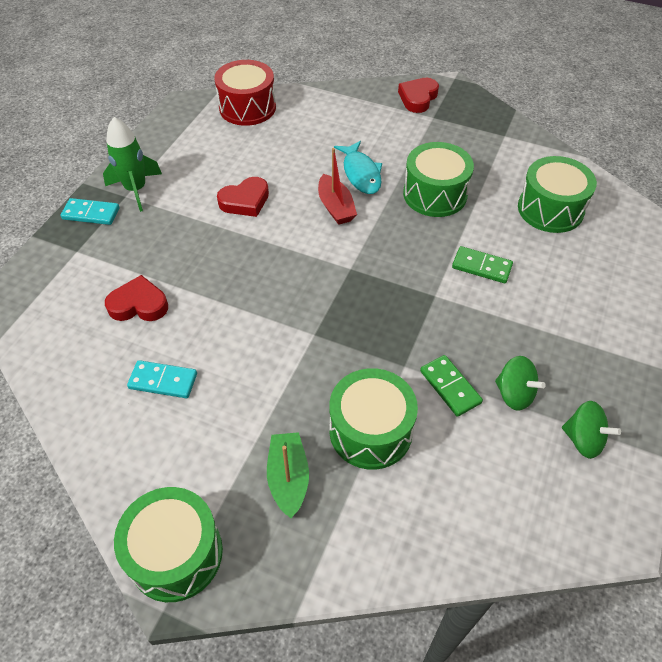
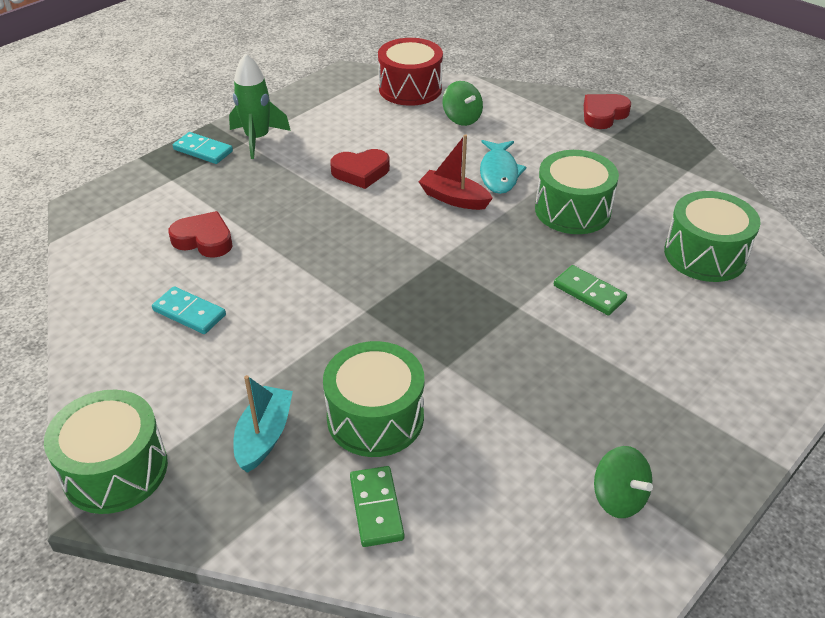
camera: 20 degrees right, 10 degrees down
green boat [267,432,309,518] -> turquoise boat [233,375,293,473]
red boat [318,148,357,225] -> red boat turned 120 degrees clockwise [418,134,493,210]
green domino [420,355,483,417] -> green domino moved to [350,466,404,547]
green spinning top [495,356,546,411] -> green spinning top moved to [443,81,483,126]

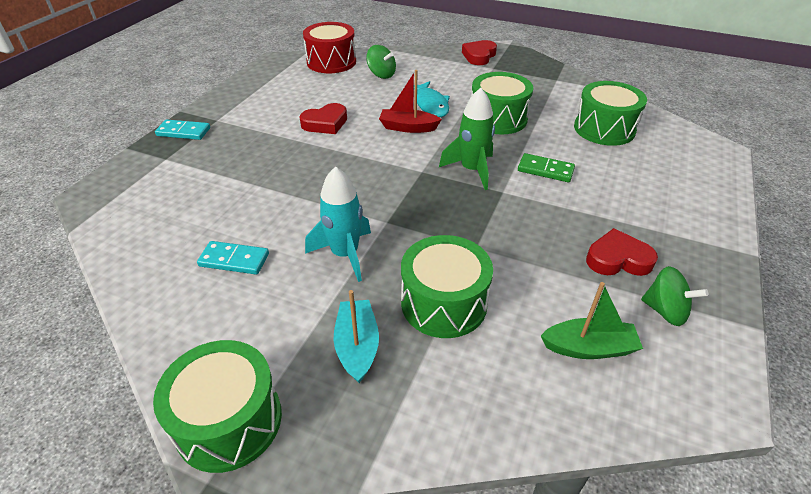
camera: 20 degrees left, 0 degrees up
red heart [168,211,232,258] -> red heart moved to [586,228,658,276]
green rocket [229,53,291,159] -> green rocket moved to [439,88,495,190]
green domino [350,466,404,547] -> none
none -> turquoise rocket [305,166,371,282]
none -> green boat [541,282,643,359]

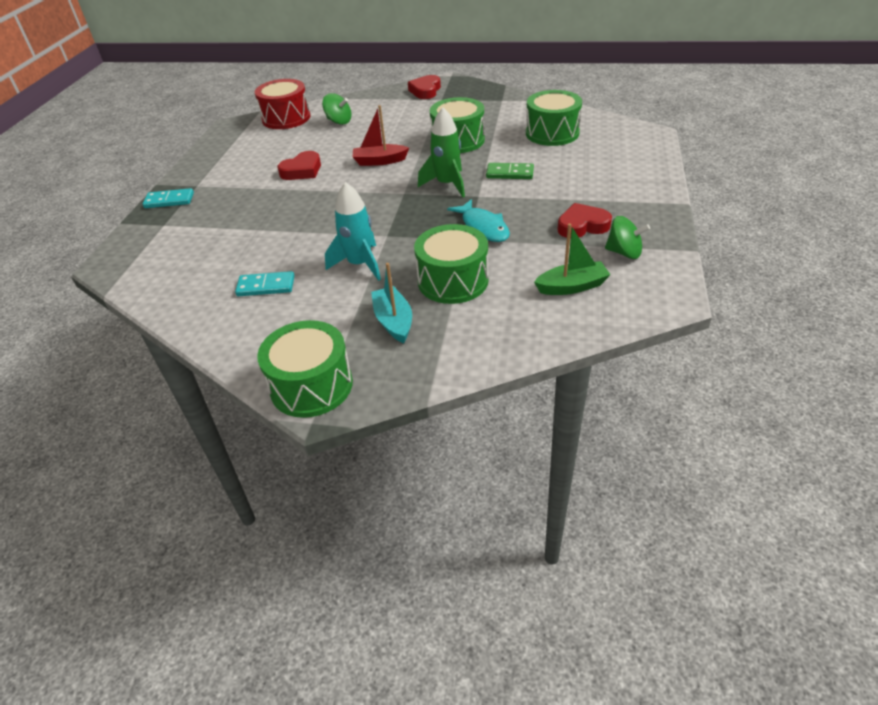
camera: 10 degrees left, 0 degrees up
turquoise fish [414,81,450,117] -> turquoise fish moved to [447,199,510,242]

